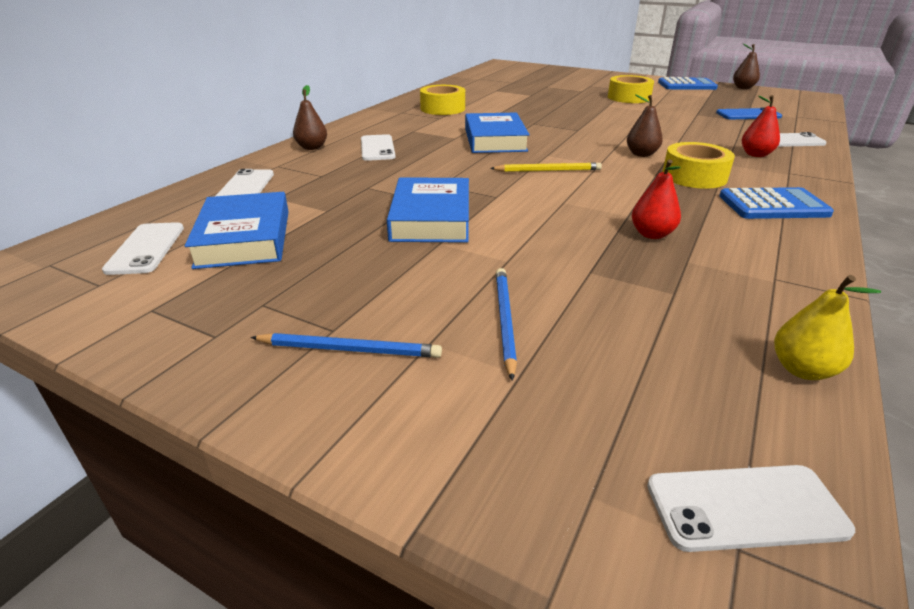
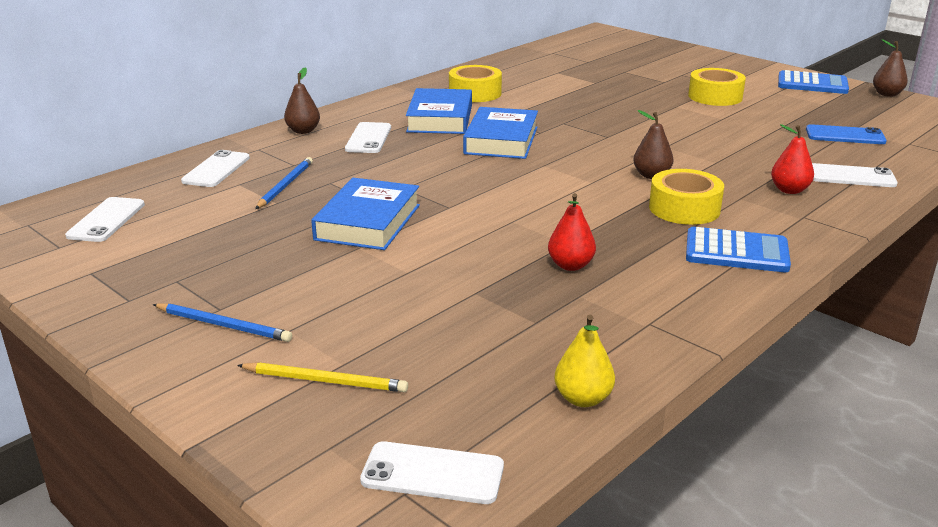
camera: 15 degrees right, 5 degrees down
blue book [185,192,289,269] -> blue book moved to [406,88,472,134]
yellow pencil [490,163,602,172] -> yellow pencil moved to [237,362,408,392]
blue pencil [496,268,517,381] -> blue pencil moved to [255,157,313,209]

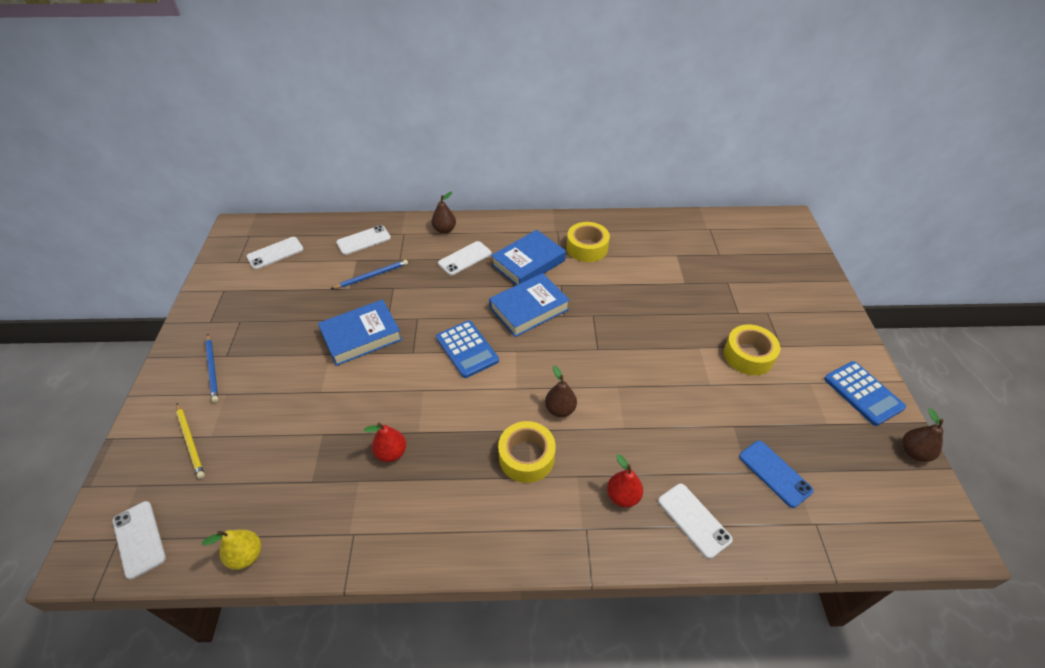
camera: 45 degrees right, 20 degrees up
blue calculator [686,227,791,272] -> blue calculator moved to [436,320,499,378]

